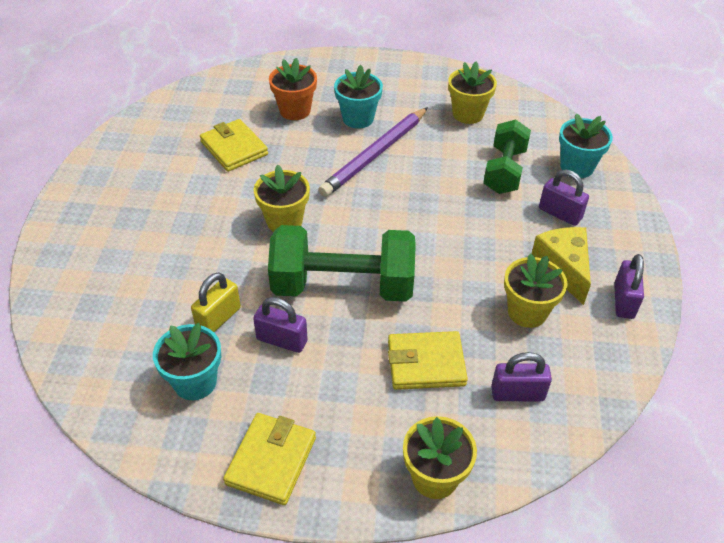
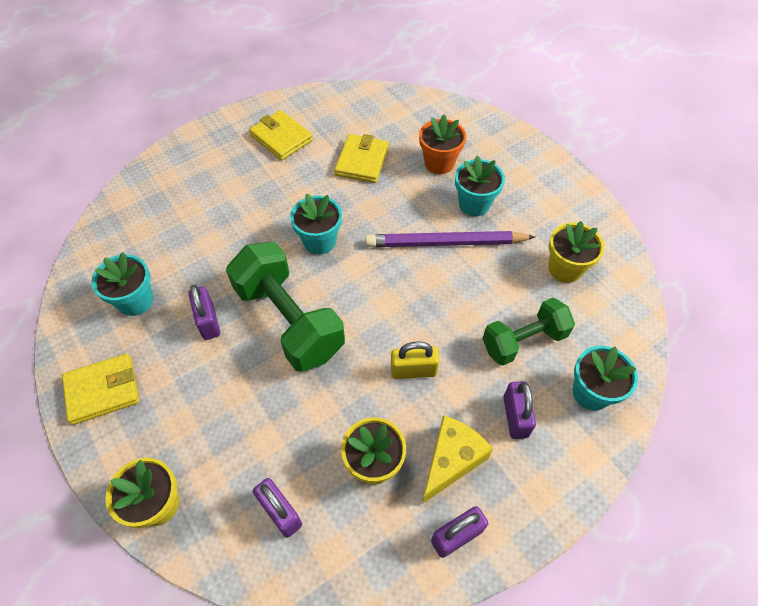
camera: 50 degrees right, 10 degrees up
yellow padlock [191,272,241,332] -> yellow padlock moved to [391,341,440,379]
yellow flower pot [254,165,310,232] -> turquoise flower pot [290,194,342,255]
yellow wallet [388,331,468,390] -> yellow wallet moved to [249,110,313,160]

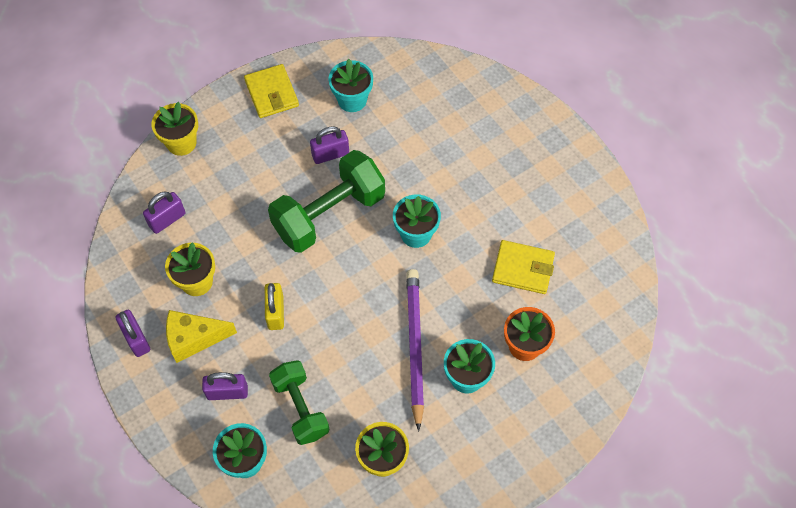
camera: 90 degrees right, 5 degrees up
yellow wallet [249,110,313,160] -> none
yellow cheese [422,415,493,504] -> yellow cheese turned 135 degrees clockwise [166,310,237,363]

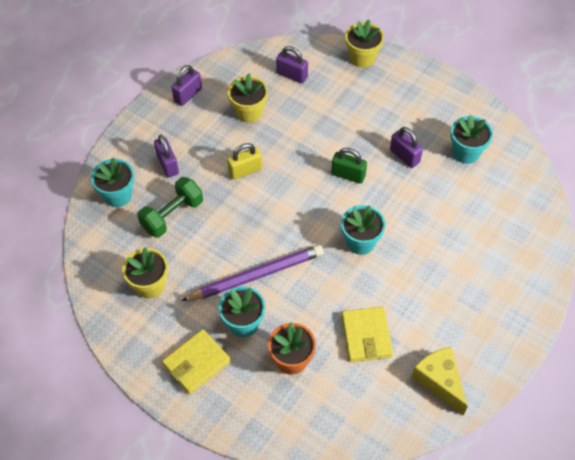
camera: 70 degrees right, 5 degrees down
yellow cheese [166,310,237,363] -> yellow cheese moved to [411,347,468,416]
yellow wallet [244,64,299,118] -> yellow wallet moved to [162,329,231,394]
green dumbbell [268,150,385,253] -> green padlock [331,148,367,184]

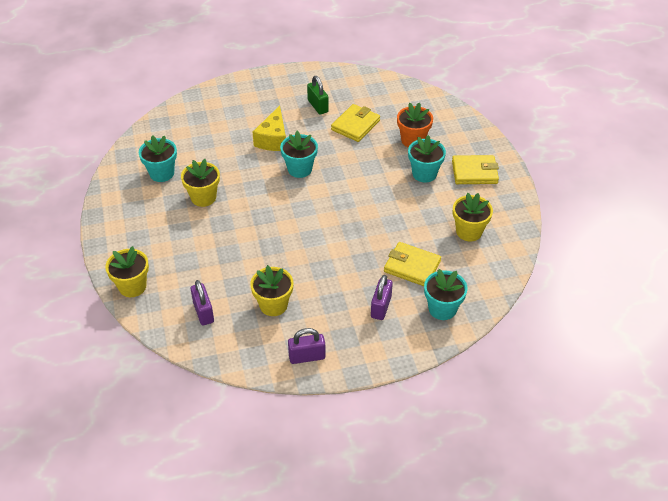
camera: 140 degrees left, 10 degrees down
green dumbbell [137,177,203,238] -> yellow wallet [384,242,441,286]
purple pencil [181,245,324,301] -> none
yellow padlock [227,143,262,180] -> none
green padlock [331,148,367,184] -> green padlock moved to [307,76,329,115]
purple padlock [390,127,423,168] -> yellow flower pot [181,159,220,207]
yellow cheese [411,347,468,416] -> yellow cheese moved to [253,105,286,151]

